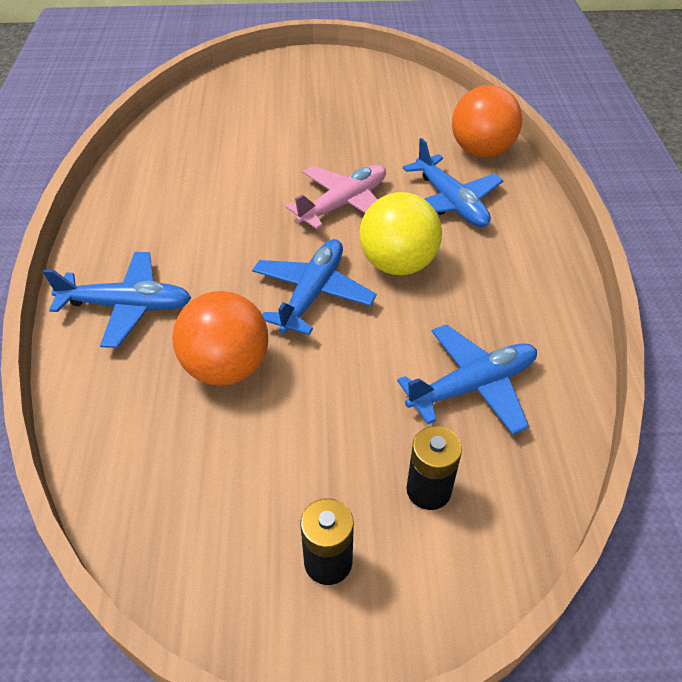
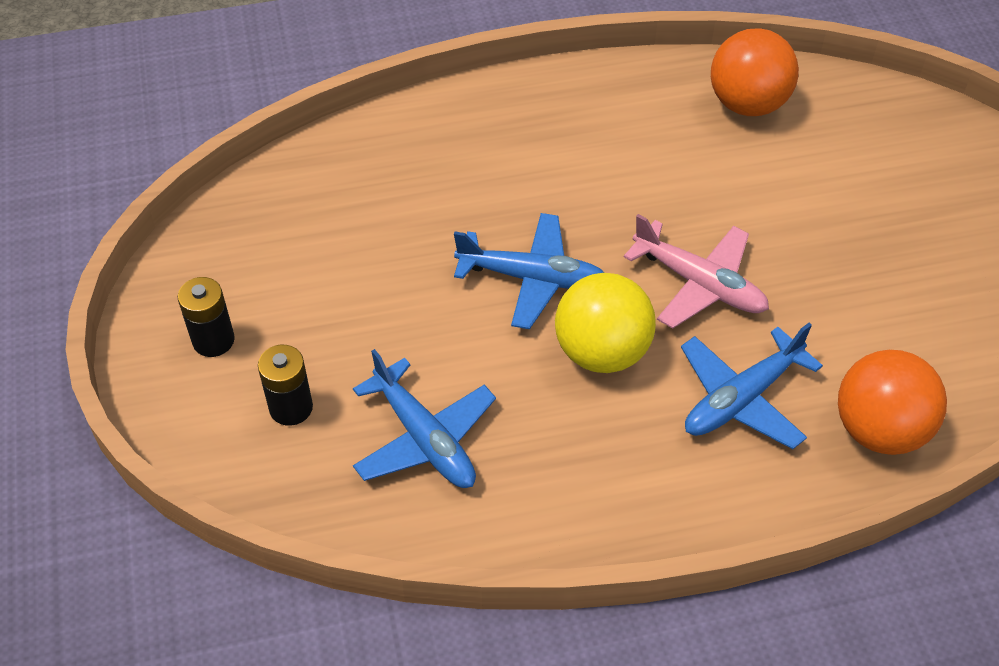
camera: 80 degrees right, 5 degrees up
blue plane [43,252,191,348] -> none
orange ball [172,291,268,386] -> orange ball moved to [711,28,799,116]

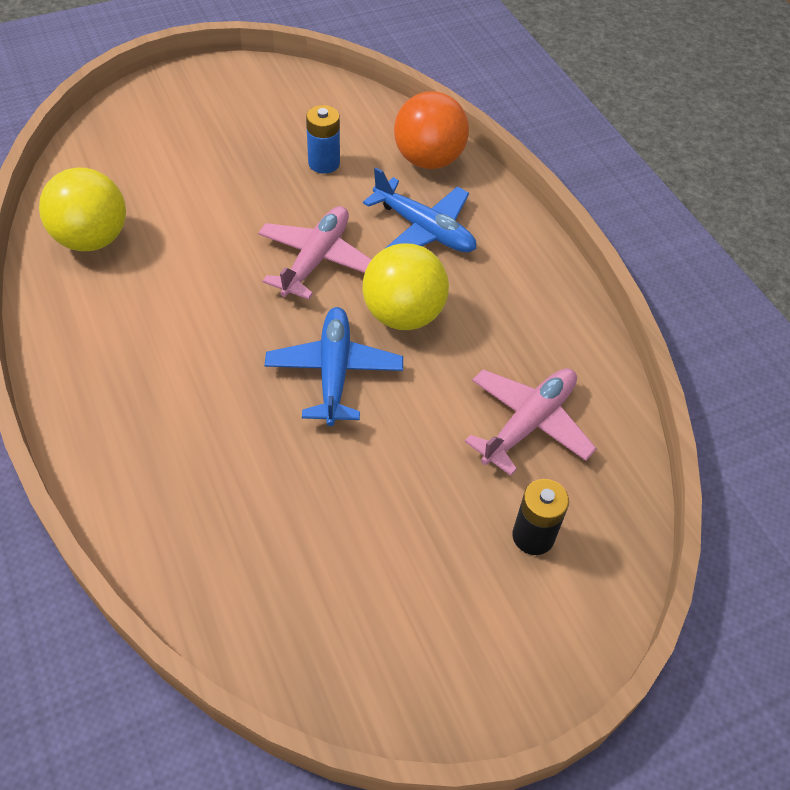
camera: 105 degrees left, 0 degrees up
black battery [178,277,235,357] -> none
blue plane [353,349,496,488] -> pink plane [465,368,597,476]
orange ball [711,28,799,116] -> yellow ball [39,168,126,251]
none -> blue battery [306,105,340,173]

